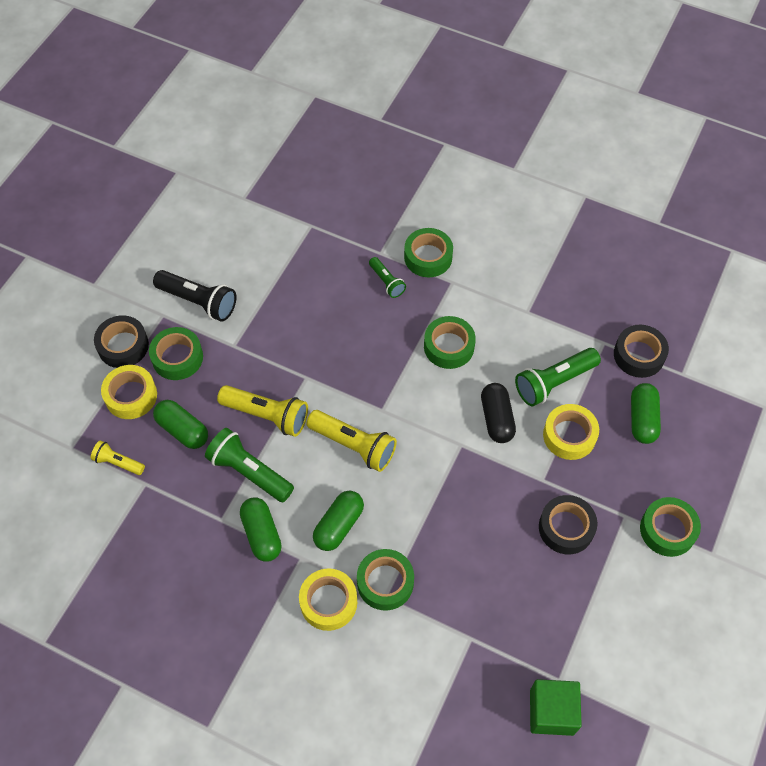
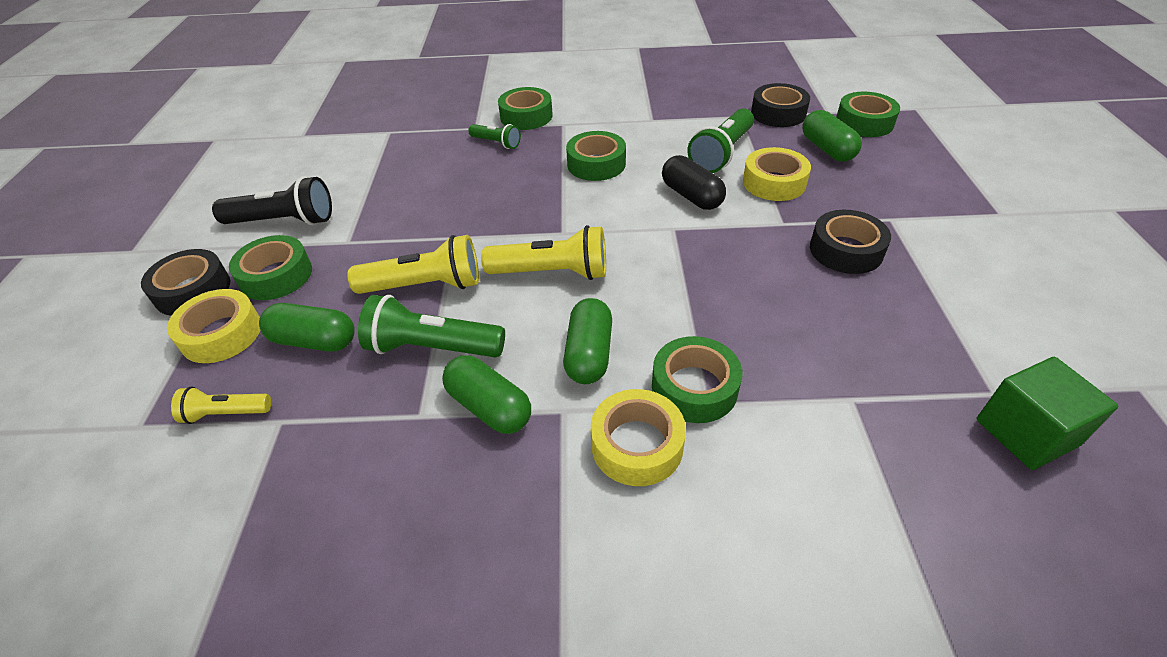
camera: 25 degrees left, 15 degrees down
green tape [640,497,701,557] -> green tape moved to [836,92,900,137]

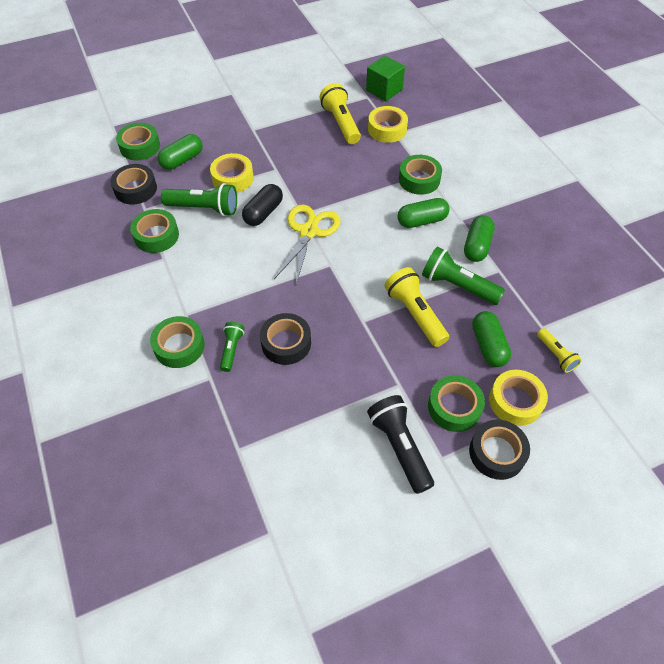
camera: 115 degrees left, 10 degrees up
green flashlight [358,295,505,357] -> green flashlight turned 135 degrees clockwise [422,247,505,305]
yellow flashlight [481,225,606,280] -> yellow flashlight moved to [320,83,361,144]
green tape [566,131,626,181] -> green tape moved to [130,209,179,253]
yellow tape [591,389,686,486] -> yellow tape moved to [368,106,408,143]
black tape [810,210,891,274] -> black tape moved to [260,313,311,365]
none -> yellow scissors [274,205,340,284]

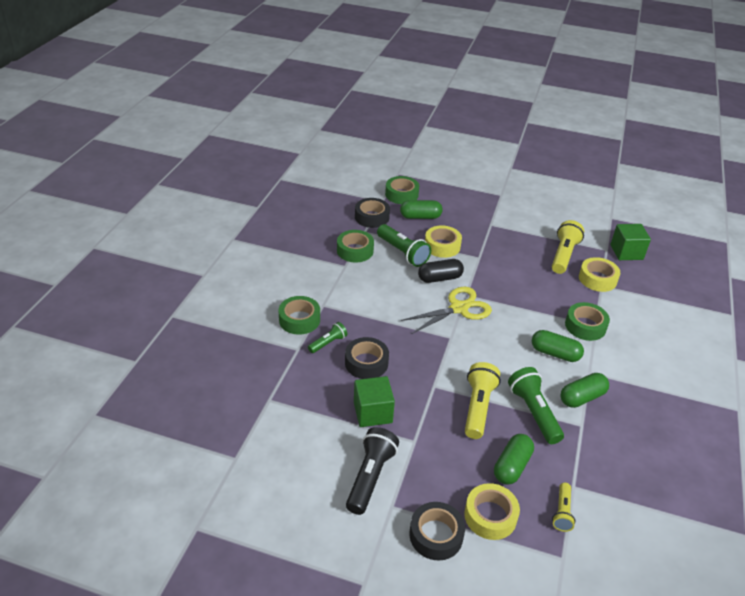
camera: 40 degrees right, 15 degrees down
green tape [428,375,485,432] -> none
none -> green cube [354,376,395,427]

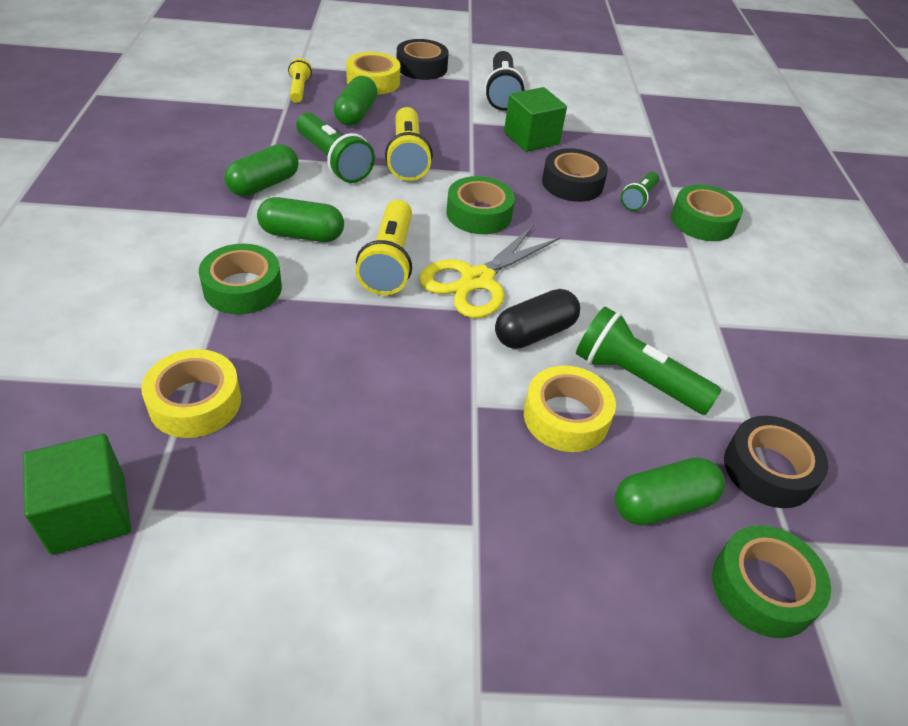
camera: 160 degrees right, 5 degrees up
green tape [337,230,374,263] -> green tape moved to [446,176,515,234]
yellow flashlight [552,220,584,274] -> yellow flashlight moved to [355,200,412,295]

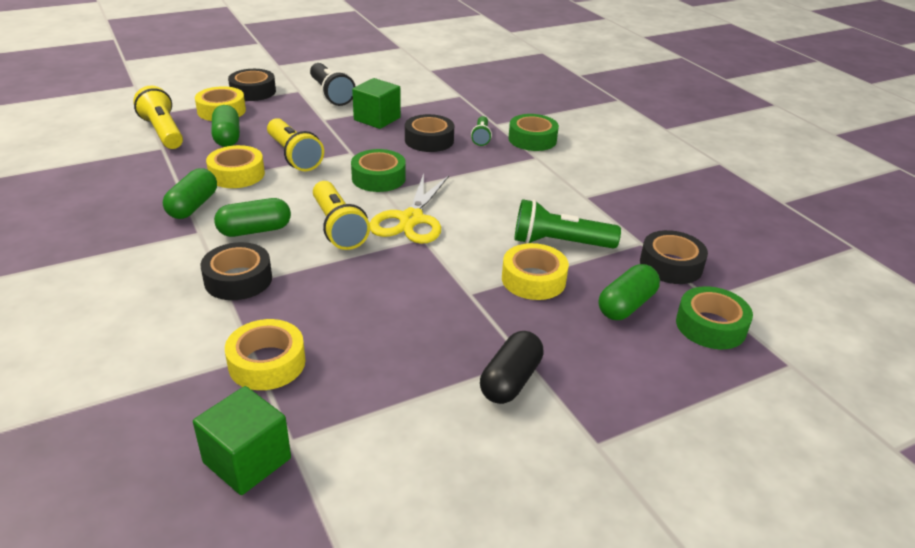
camera: 25 degrees left, 10 degrees down
green tape [199,244,282,315] -> black tape [201,242,272,300]
yellow flashlight [288,58,312,103] -> yellow flashlight [133,86,183,149], size x1.74
green flashlight [296,112,375,183] -> yellow tape [206,145,265,188]
black capsule [495,289,580,349] -> black capsule moved to [480,331,544,404]

